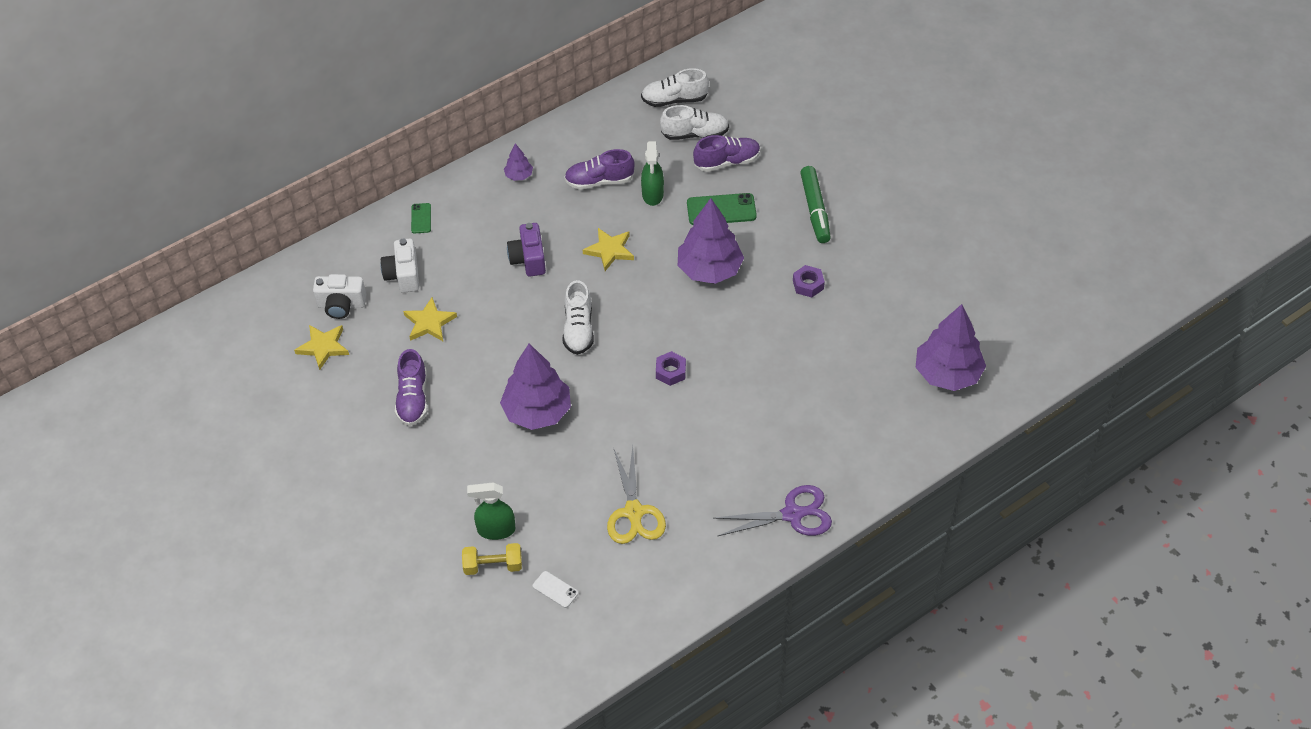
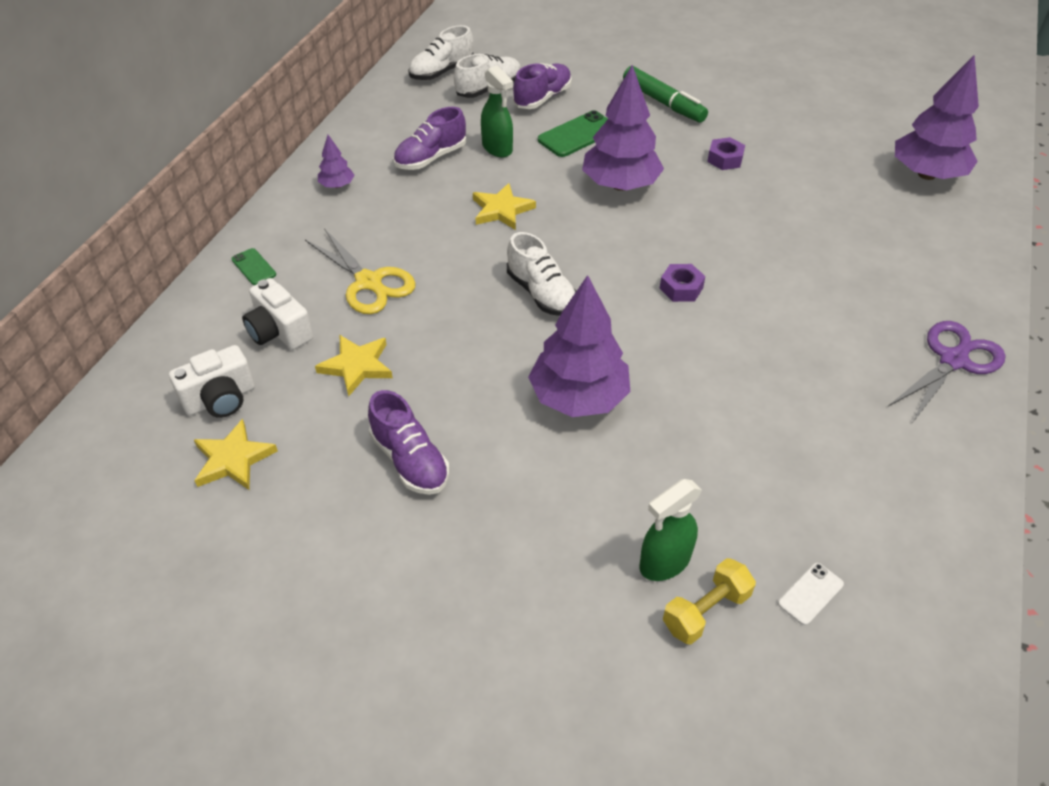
camera: 35 degrees left, 5 degrees down
purple camera [507,223,546,276] -> none
white phone [533,571,578,608] -> white phone turned 45 degrees counterclockwise [778,563,844,625]
yellow scissors [607,446,666,544] -> yellow scissors moved to [305,228,416,314]

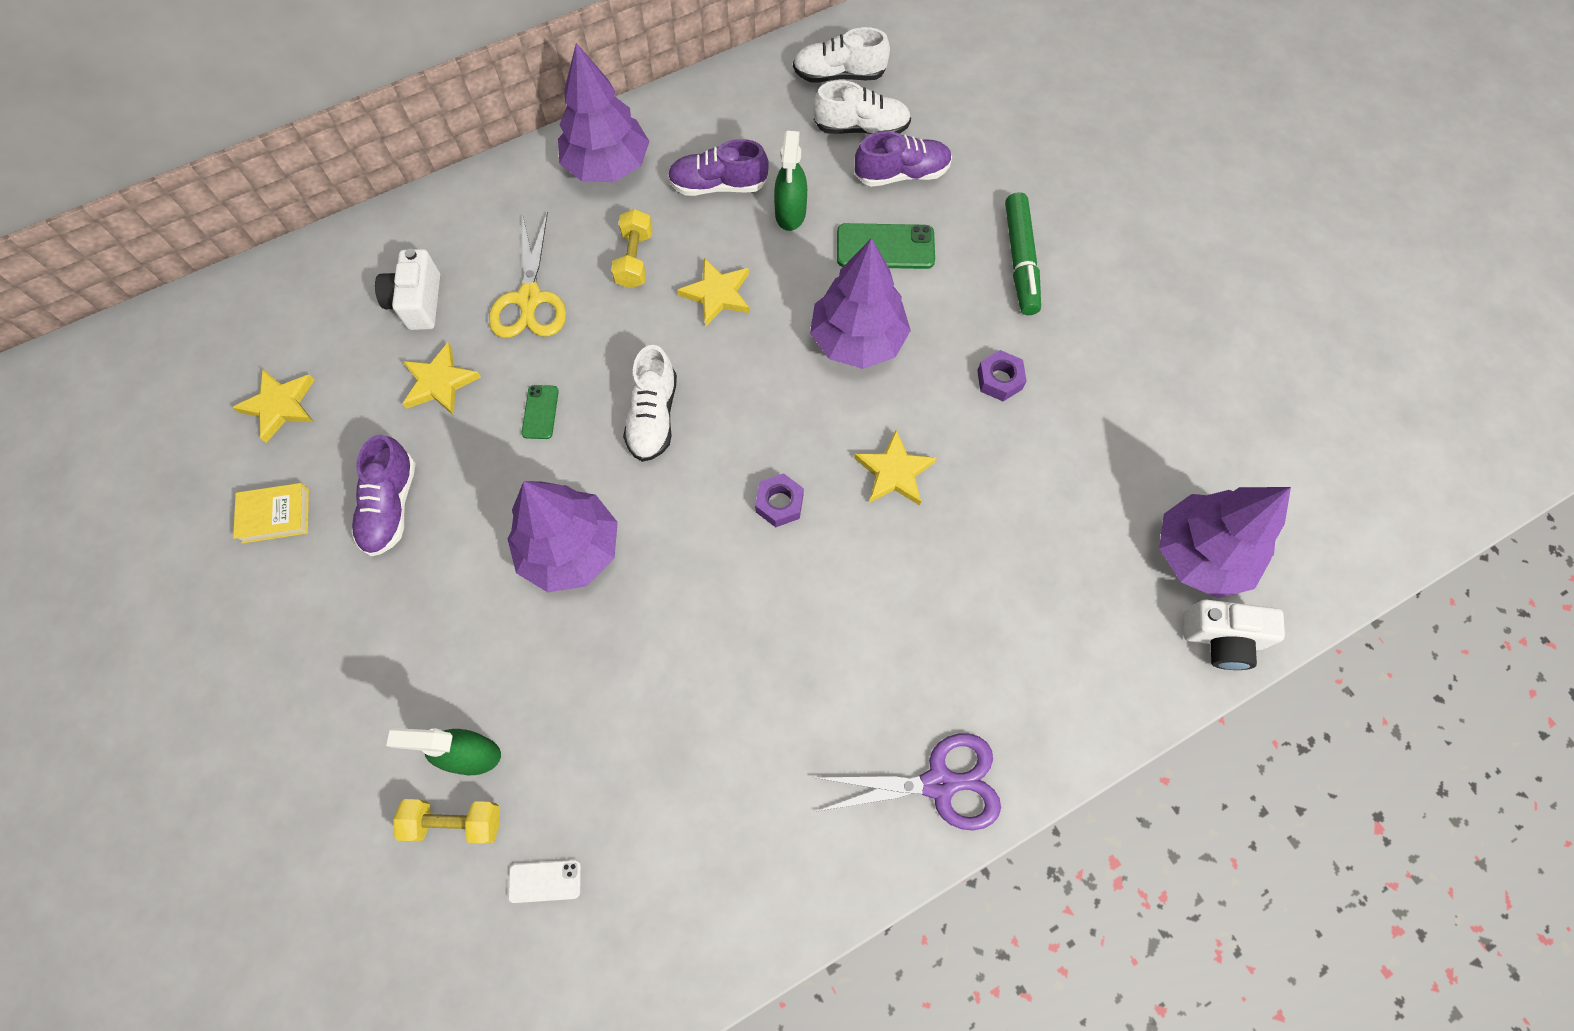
camera: 40 degrees right, 20 degrees up
white camera [169,345,255,418] -> white camera moved to [1183,600,1285,670]
green phone [231,248,276,285] -> green phone moved to [521,385,559,439]
purple tree [318,135,354,188] -> purple tree [558,43,650,182], size x2.19
none -> yellow book [233,483,309,544]
none -> yellow dumbbell [611,209,653,288]
none -> yellow star [854,430,937,506]

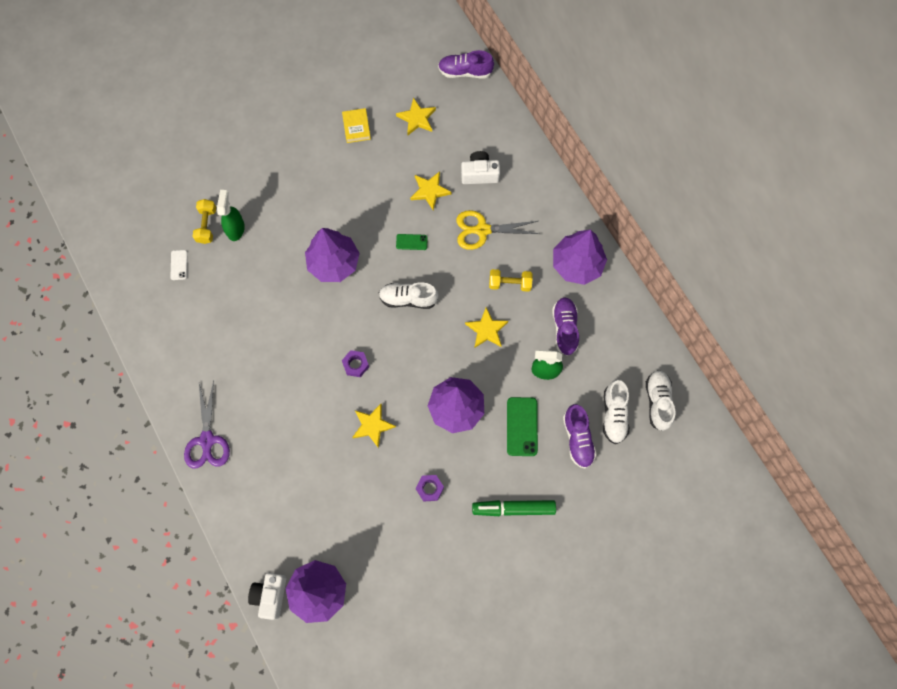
camera: 90 degrees right, 5 degrees up
purple shoe [351,435,416,556] -> purple shoe moved to [438,50,494,78]

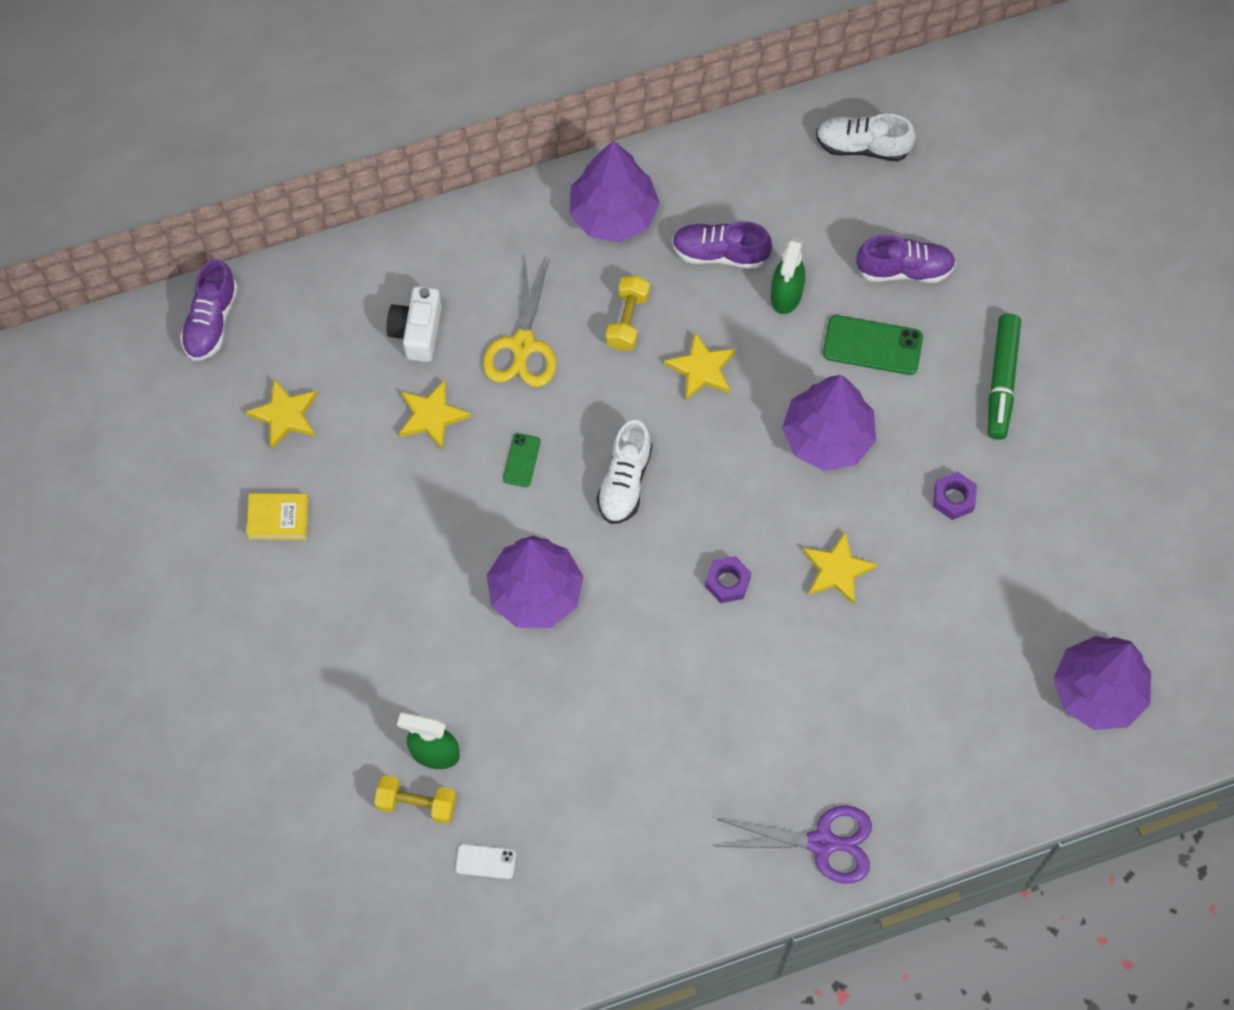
camera: 80 degrees left, 5 degrees down
white camera [248,573,286,620] -> none
white shoe [603,380,629,444] -> none

